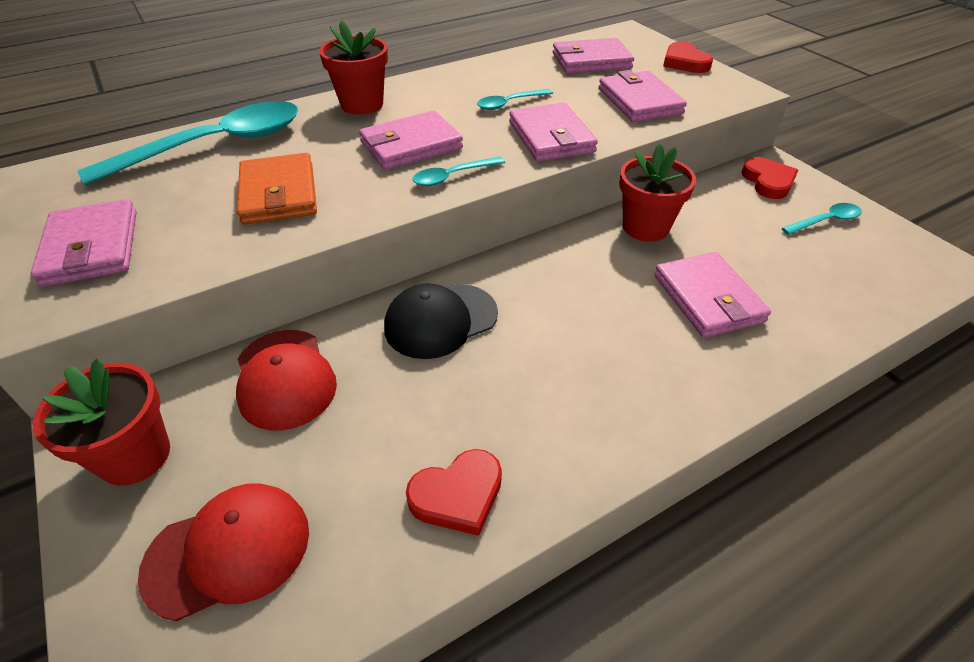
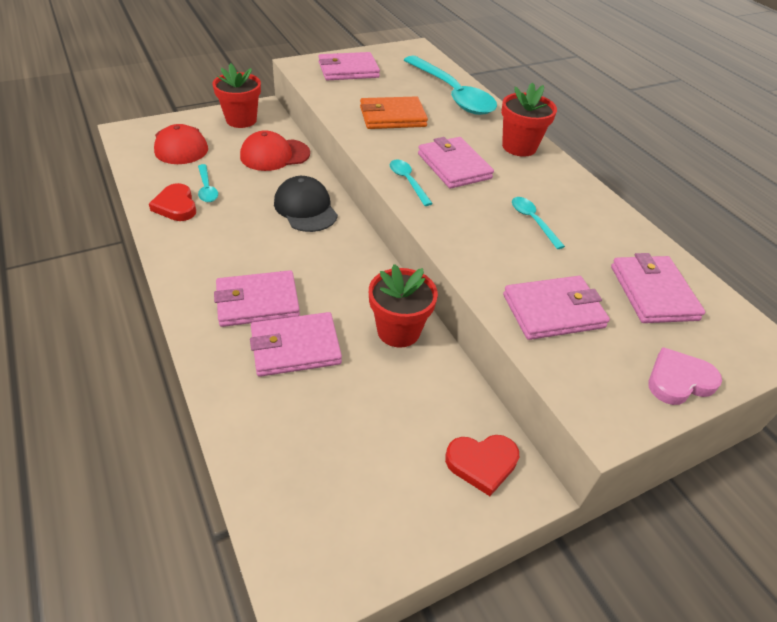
camera: 90 degrees right, 0 degrees up
pink wallet [509,103,598,162] -> pink wallet moved to [214,270,300,327]
red heart [663,41,713,73] -> pink heart [648,347,722,405]
turquoise spoon [782,203,862,235] -> turquoise spoon moved to [198,164,218,202]

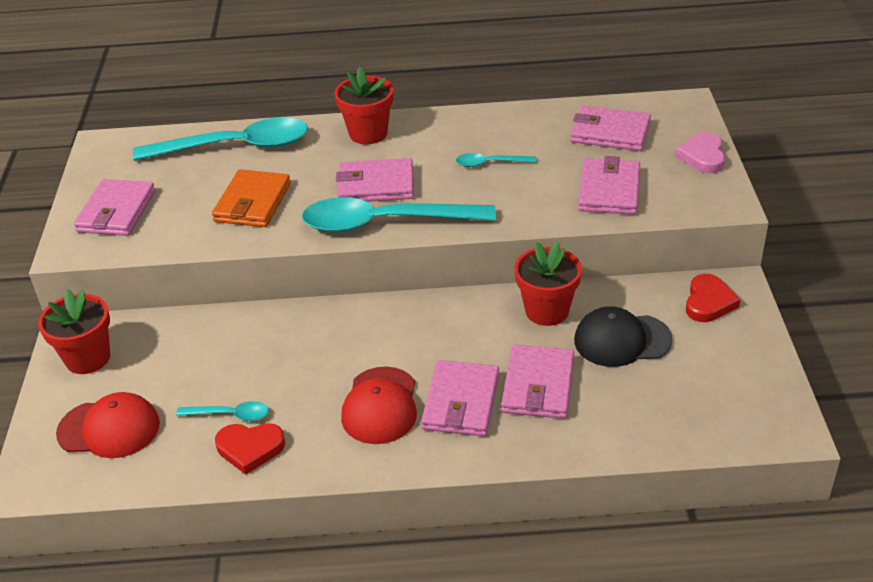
camera: 60 degrees left, 5 degrees down
red cap [240,130,310,171] -> red cap moved to [341,367,417,444]
black cap [274,176,338,232] -> black cap moved to [574,306,673,367]
turquoise spoon [390,159,433,206] -> turquoise spoon [302,197,496,232], size x2.26

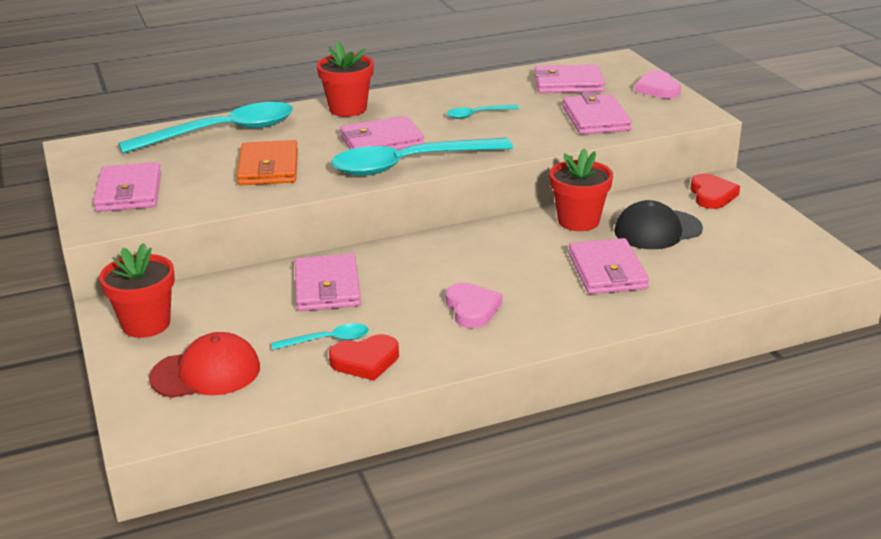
camera: 20 degrees left, 10 degrees down
red cap [341,367,417,444] -> pink heart [446,283,502,328]
pink wallet [421,360,499,436] -> pink wallet moved to [295,254,361,311]

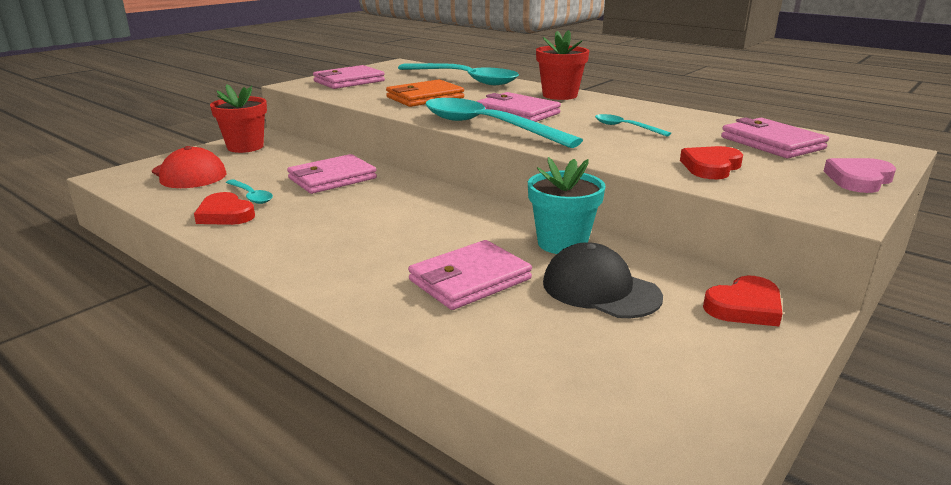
camera: 60 degrees right, 5 degrees down
pink heart [446,283,502,328] -> none
red flower pot [550,149,613,231] -> turquoise flower pot [528,157,606,254]
pink wallet [563,92,632,135] -> red heart [680,146,743,179]

